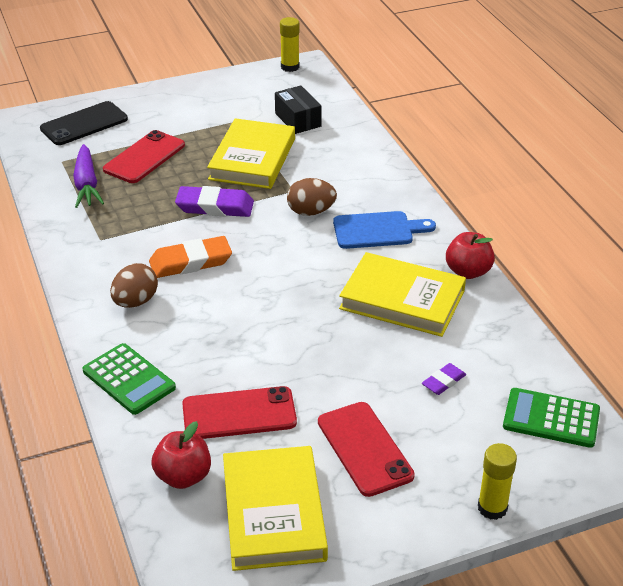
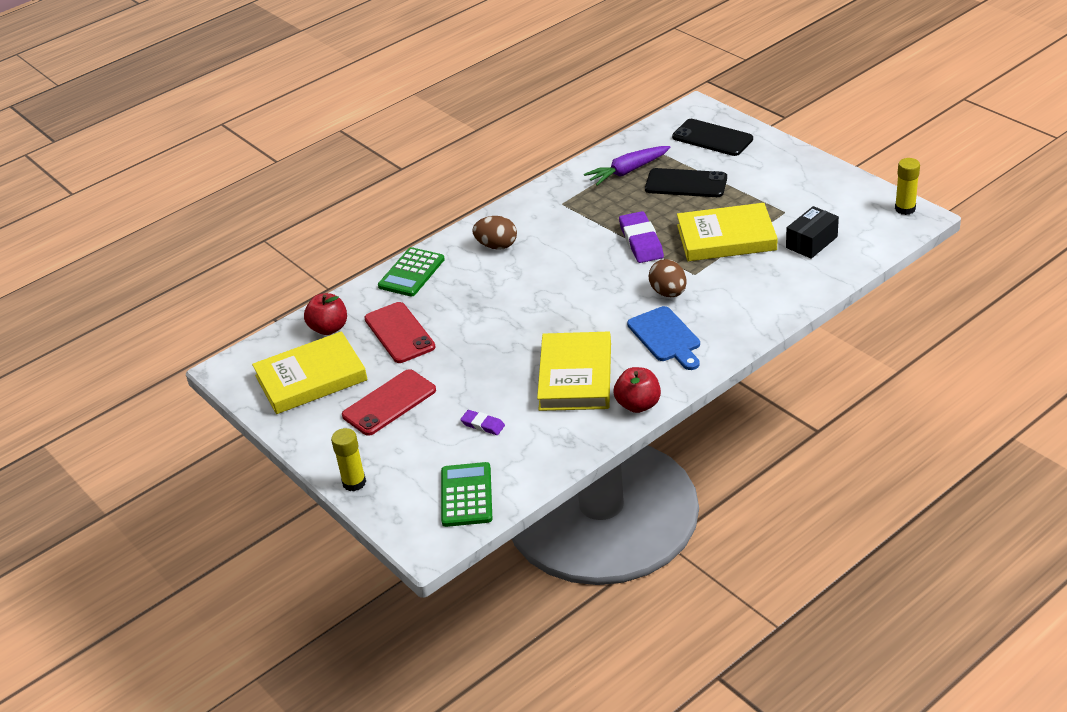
camera: 75 degrees right, 0 degrees up
red phone [103,130,185,183] -> black phone [645,168,727,197]
orange eraser [149,236,232,278] -> none

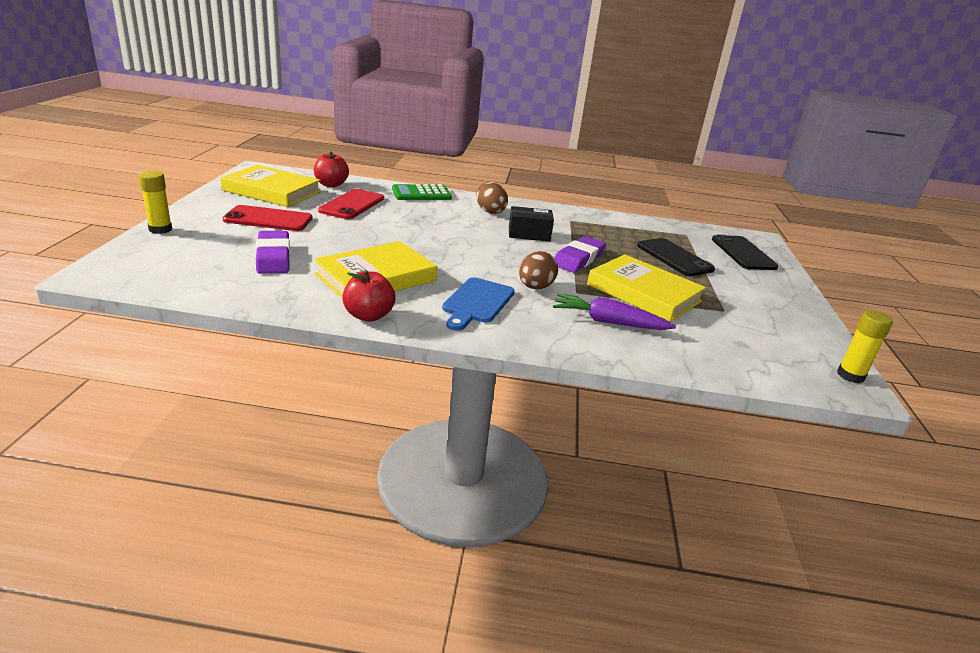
camera: 40 degrees right, 10 degrees down
green calculator [441,462,492,527] -> none
purple eraser [460,410,505,435] -> purple eraser [256,231,290,274], size x1.85
purple carrot [584,146,671,186] -> purple carrot moved to [553,293,676,330]
black box [786,206,839,259] -> black box moved to [509,206,554,242]

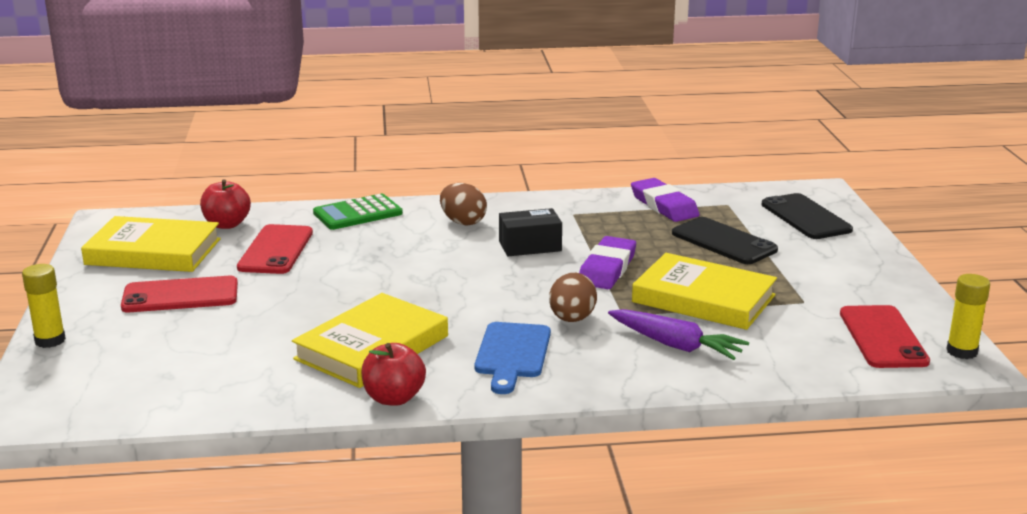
camera: 10 degrees left, 5 degrees down
purple eraser [256,231,290,274] -> purple eraser moved to [631,178,700,222]
purple carrot [553,293,676,330] -> purple carrot turned 150 degrees counterclockwise [608,309,749,360]
none -> red phone [840,305,930,368]

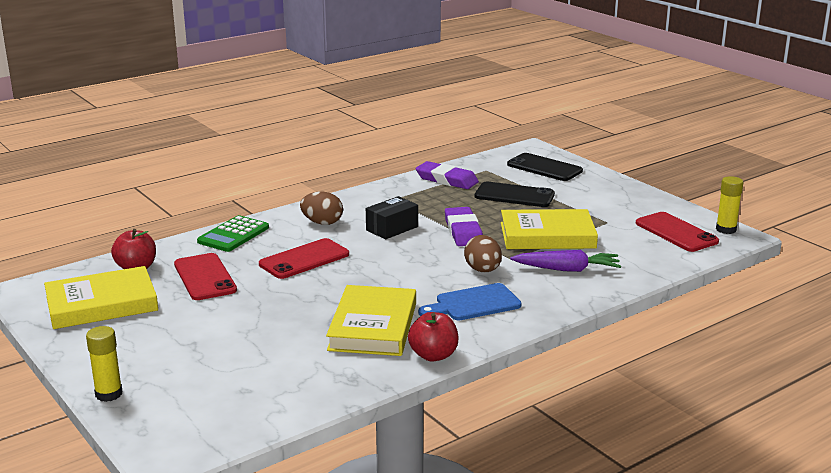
camera: 30 degrees left, 0 degrees up
red phone [121,276,238,312] -> red phone moved to [259,238,349,279]
blue cutting board [475,322,551,394] -> blue cutting board turned 90 degrees clockwise [418,283,522,320]

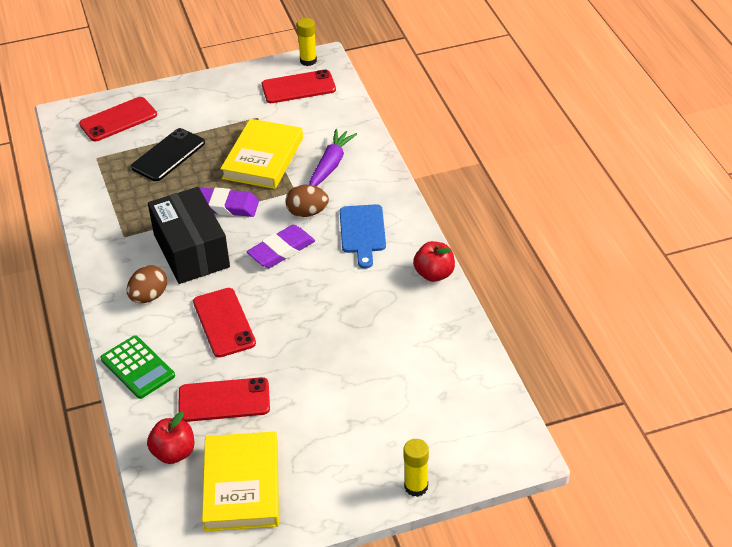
camera: 70 degrees left, 20 degrees up
yellow book [326,285,416,356] -> none
black box [366,196,418,239] -> black box [148,187,230,284], size x1.81
purple eraser [416,161,479,189] -> purple eraser moved to [247,225,315,268]
black phone [507,153,583,181] -> red phone [79,97,157,141]

